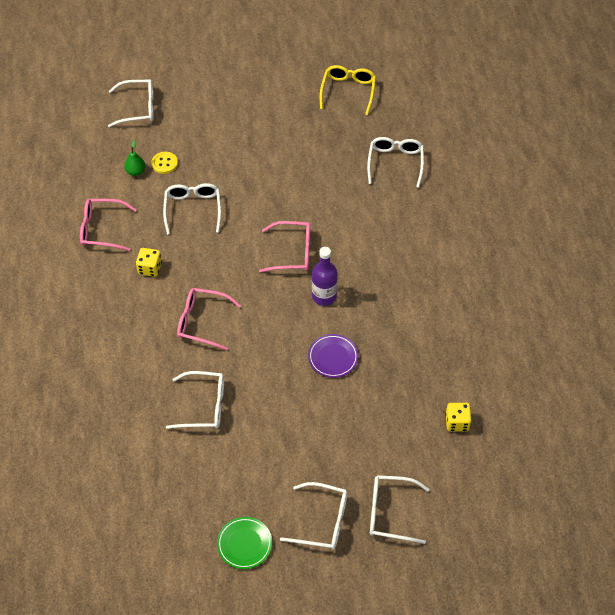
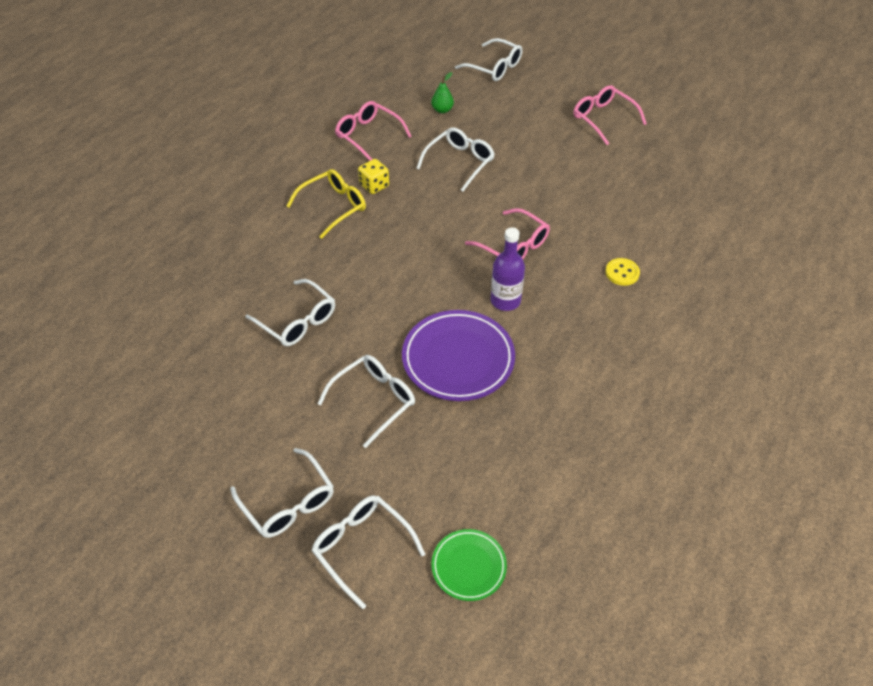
camera: 40 degrees right, 5 degrees down
yellow button [151,152,178,174] -> yellow button moved to [605,258,640,286]
pink glasses [177,288,241,350] -> pink glasses moved to [573,85,647,145]
green plate [217,517,272,569] -> green plate moved to [431,529,507,601]
purple plate [308,334,358,378] -> purple plate [402,310,515,401], size x1.78
yellow glasses [320,65,376,115] -> yellow glasses moved to [287,169,366,239]
white glasses [367,137,424,188] -> white glasses moved to [317,355,415,448]
yellow dice [445,403,472,432] -> none

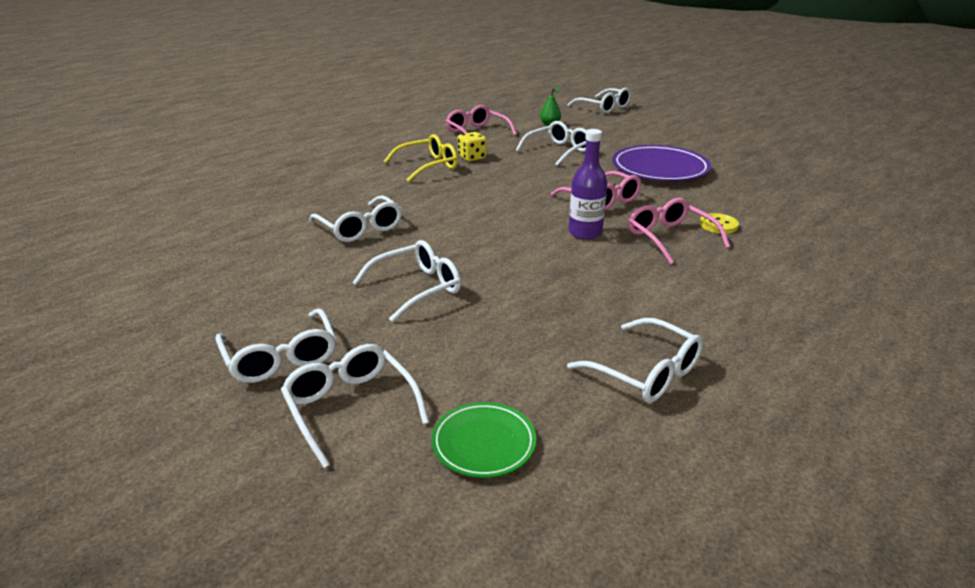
camera: 10 degrees right, 20 degrees down
purple plate [402,310,515,401] -> purple plate moved to [612,145,711,181]
pink glasses [573,85,647,145] -> pink glasses moved to [628,198,730,265]
none -> white glasses [567,318,703,403]

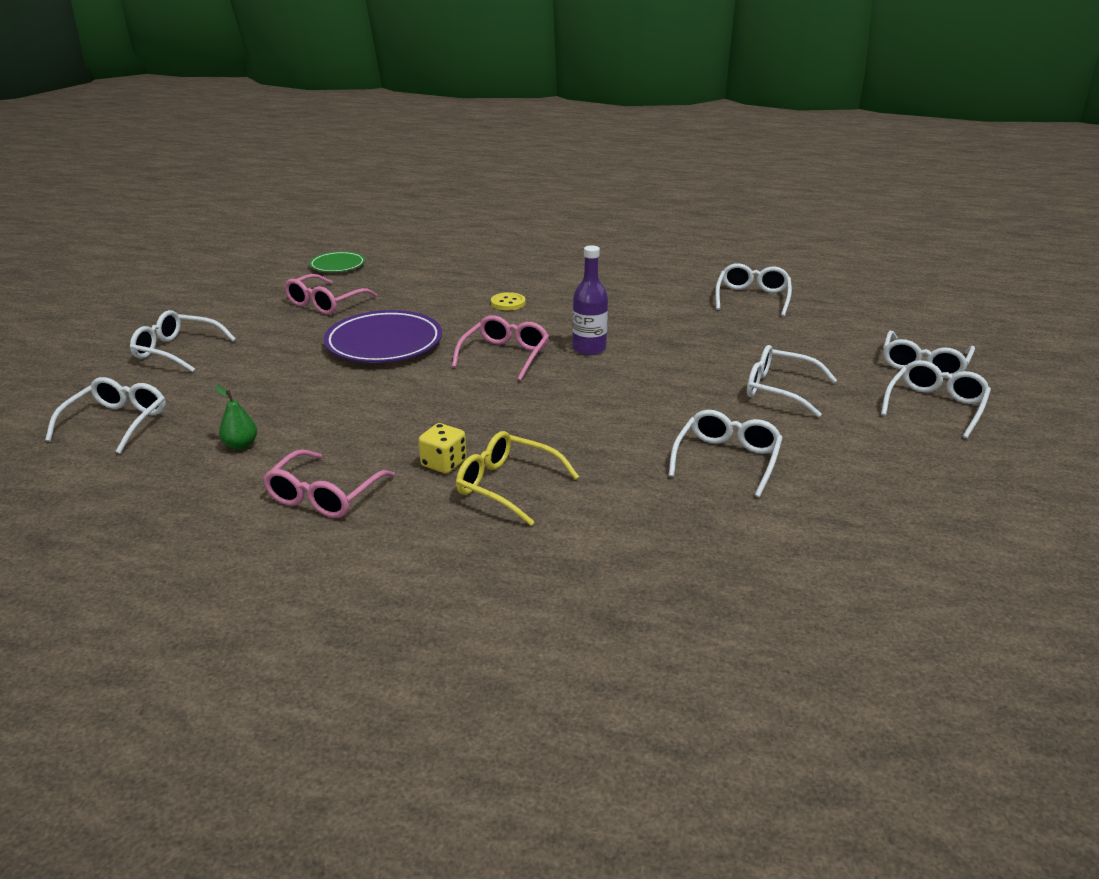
camera: 120 degrees left, 0 degrees up
green plate [432,402,536,478] -> green plate moved to [309,251,365,272]
white glasses [516,121,586,166] -> white glasses moved to [130,310,236,372]
pink glasses [628,198,730,265] -> pink glasses moved to [285,274,377,315]

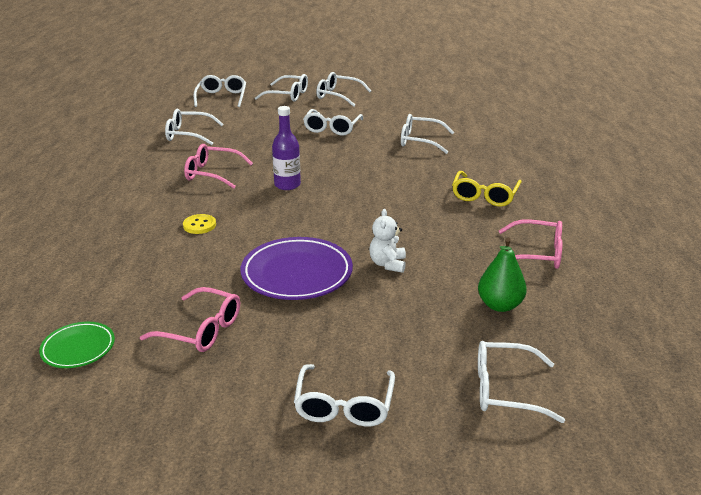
camera: 100 degrees left, 0 degrees up
green pear [215,385,257,450] -> green pear [478,237,527,312], size x1.55
yellow dice [419,423,466,474] -> none
pink glasses [452,315,549,381] -> pink glasses moved to [184,144,253,189]
none -> white glasses [194,75,246,107]
none -> white teddy bear [369,209,406,273]

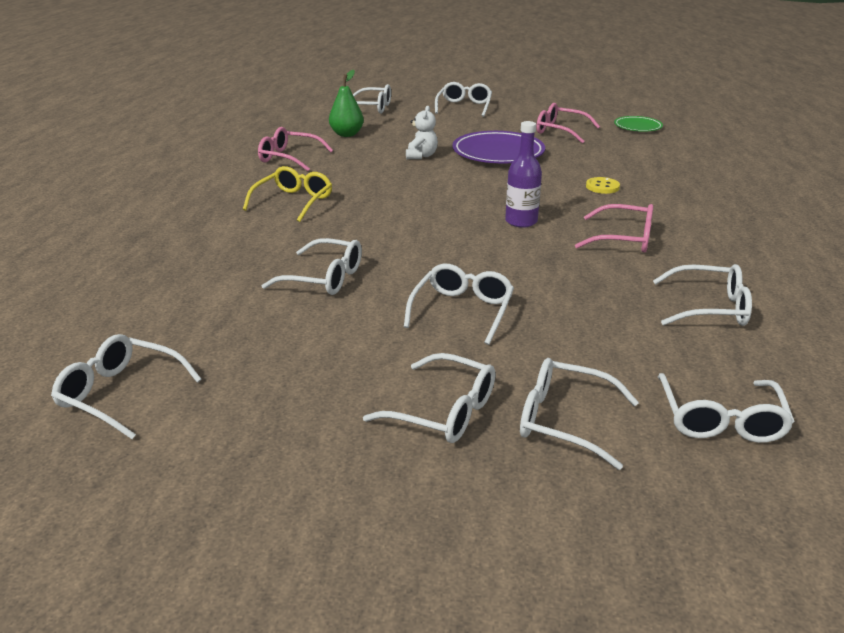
camera: 175 degrees left, 0 degrees up
none -> white glasses [51,334,202,439]

